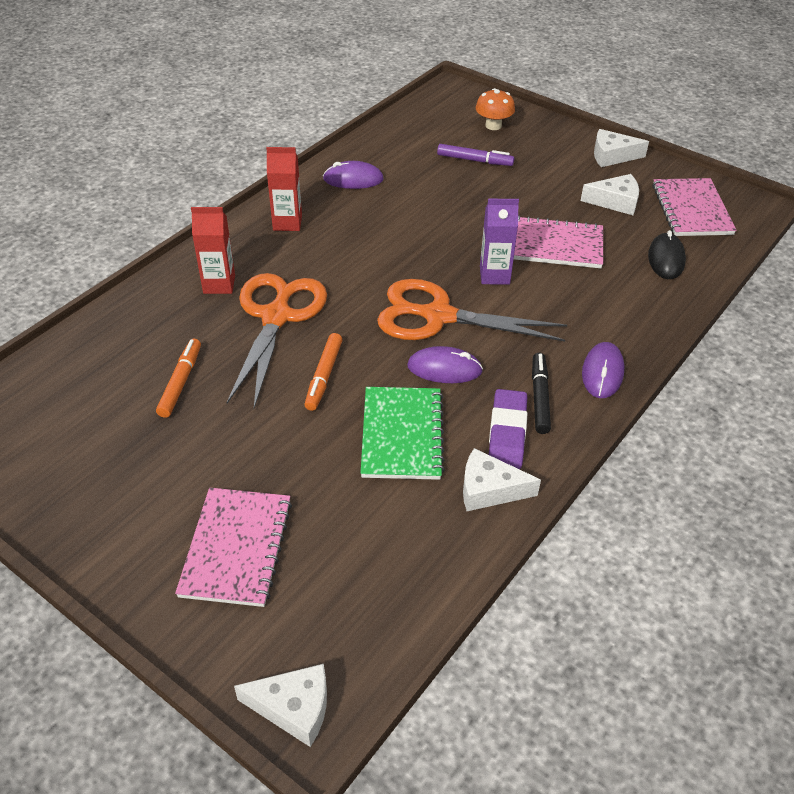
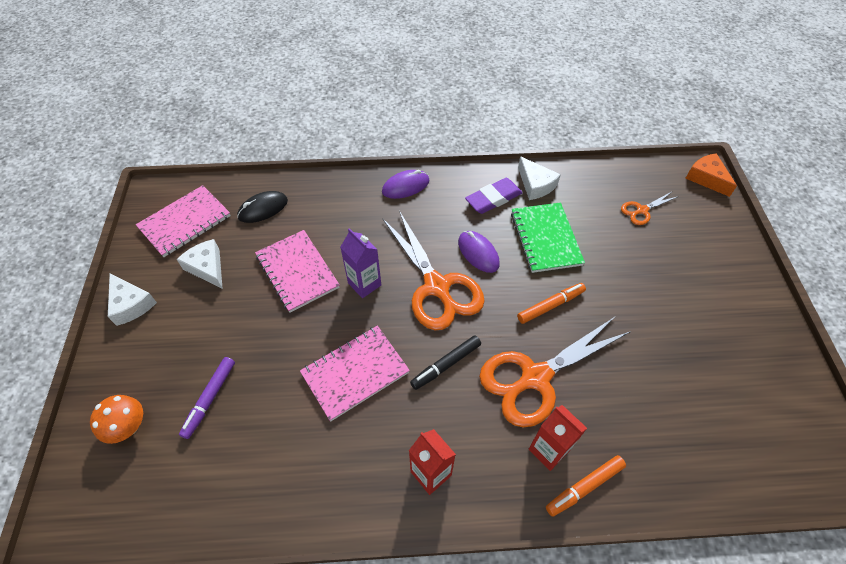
camera: 130 degrees left, 10 degrees up
orange marker [156,339,201,418] -> orange marker moved to [546,455,626,517]
pink notebook [175,488,292,607] -> pink notebook moved to [300,326,410,421]
white cheese [234,664,327,747] -> orange cheese [685,153,737,197]
purple mouse [323,161,384,189] -> none
green notebook [361,387,445,480] -> green notebook turned 60 degrees counterclockwise [511,202,585,273]
purple marker [437,144,514,166] -> purple marker turned 135 degrees counterclockwise [179,357,235,439]
black marker [532,353,551,434] -> black marker moved to [410,335,481,390]
none -> orange scissors [621,192,679,225]

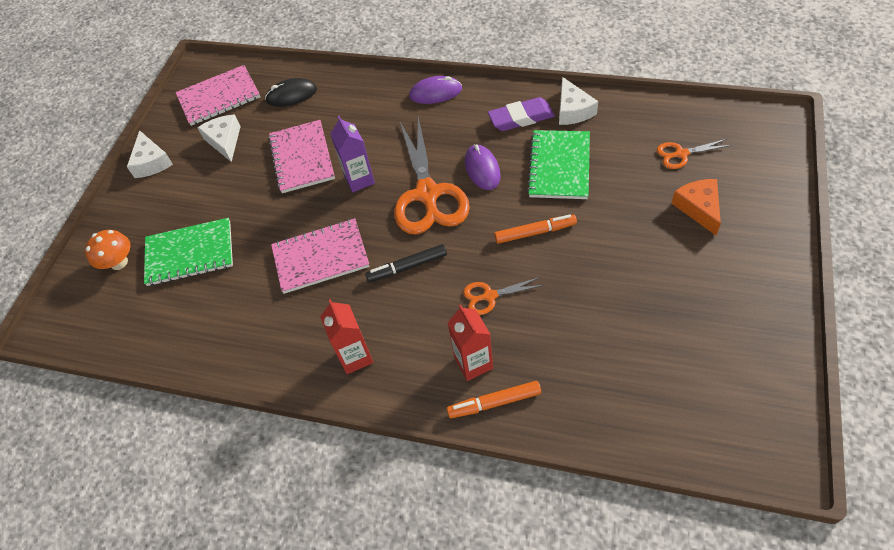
camera: 25 degrees right, 0 degrees up
purple marker [179,357,235,439] -> green notebook [144,218,233,286]
orange scissors [479,317,631,427] -> orange scissors [463,277,544,315], size x0.46
orange cheese [685,153,737,197] -> orange cheese moved to [671,179,721,235]

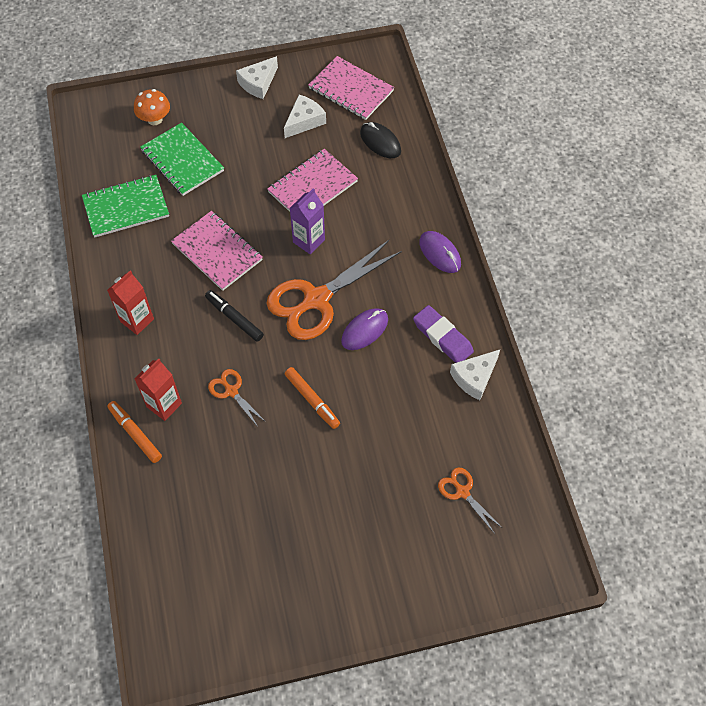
camera: 55 degrees right, 5 degrees up
green notebook [527,130,590,199] -> green notebook moved to [82,175,169,237]
orange cheese [671,179,721,235] -> none

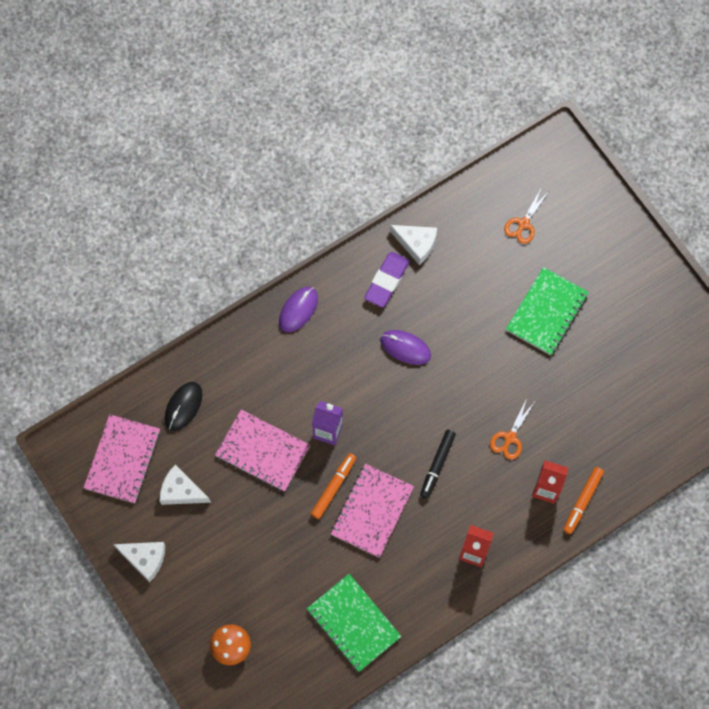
camera: 110 degrees left, 10 degrees up
green notebook [140,123,224,196] -> green notebook moved to [506,267,589,355]
orange scissors [266,240,402,340] -> none
orange marker [285,367,340,429] -> orange marker moved to [311,453,356,519]

